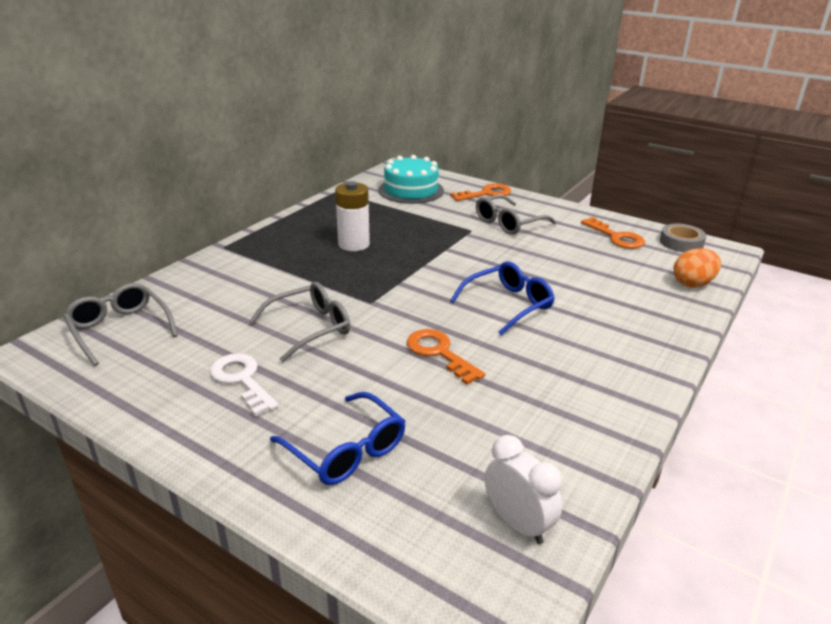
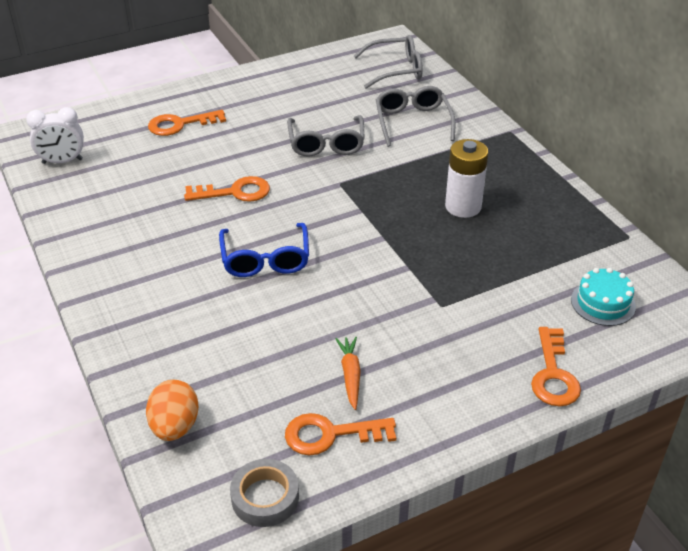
camera: 120 degrees right, 10 degrees up
white key [210,353,279,416] -> none
blue glasses [270,392,405,485] -> orange key [148,110,226,136]
turquoise cake [379,155,444,204] -> turquoise cake [571,268,636,326], size x0.63
grey glasses [476,195,556,235] -> grey glasses moved to [376,86,455,147]
none -> orange carrot [336,337,361,410]

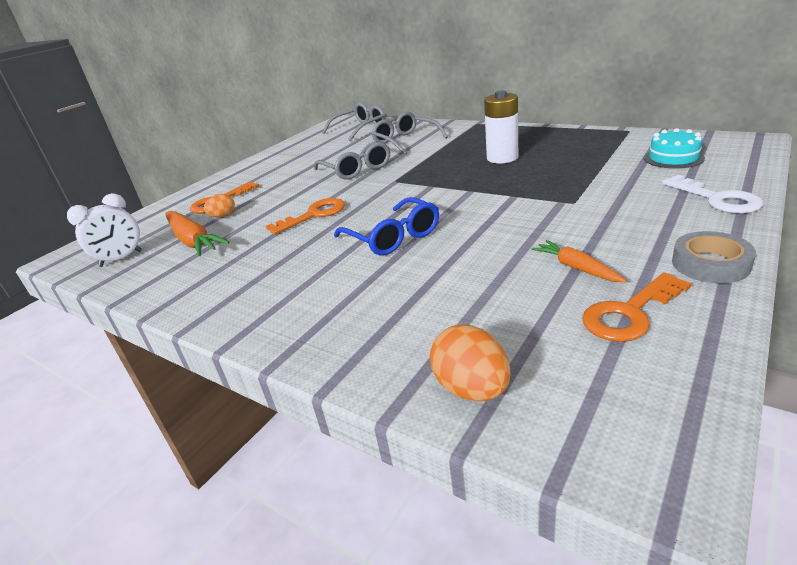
camera: 25 degrees left, 10 degrees down
grey tape [230,459,299,527] -> grey tape moved to [672,231,756,283]
orange key [531,327,581,407] -> white key [662,175,763,213]
none -> orange carrot [165,211,230,256]
none -> orange egg [204,194,235,218]

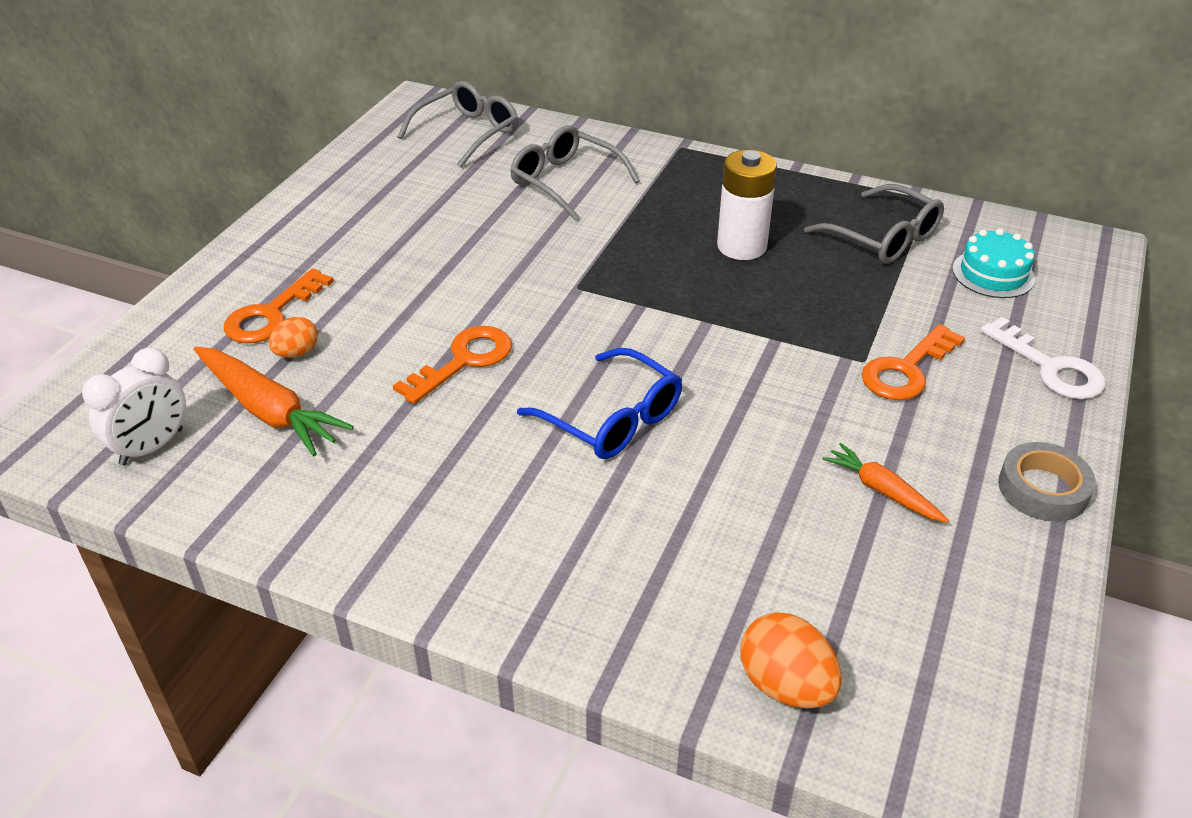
camera: 15 degrees left, 10 degrees up
grey glasses [314,142,390,180] -> grey glasses moved to [804,184,944,264]
orange key [582,272,691,342] -> orange key moved to [862,324,965,400]

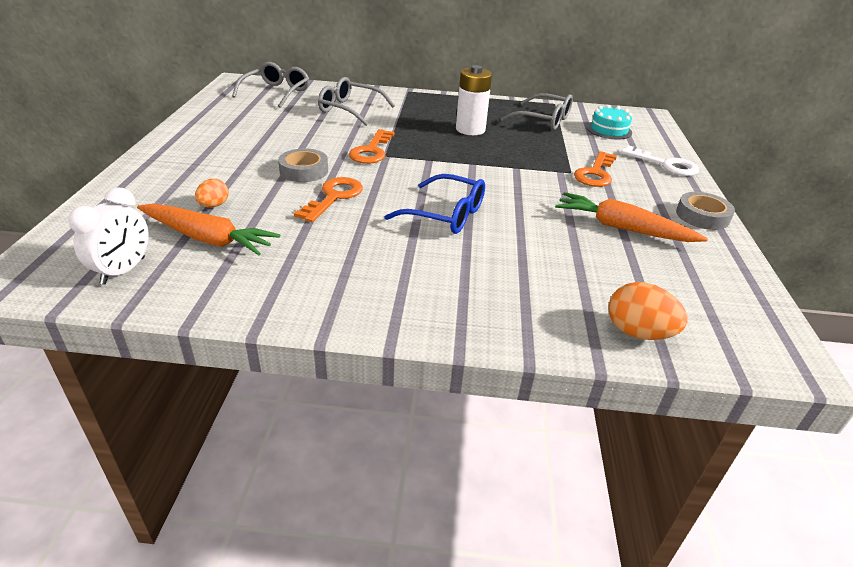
camera: 20 degrees left, 5 degrees down
orange key [224,269,334,343] -> orange key moved to [349,129,395,164]
orange carrot [823,443,949,523] -> orange carrot [555,192,708,242], size x1.71
none -> grey tape [278,148,328,182]

